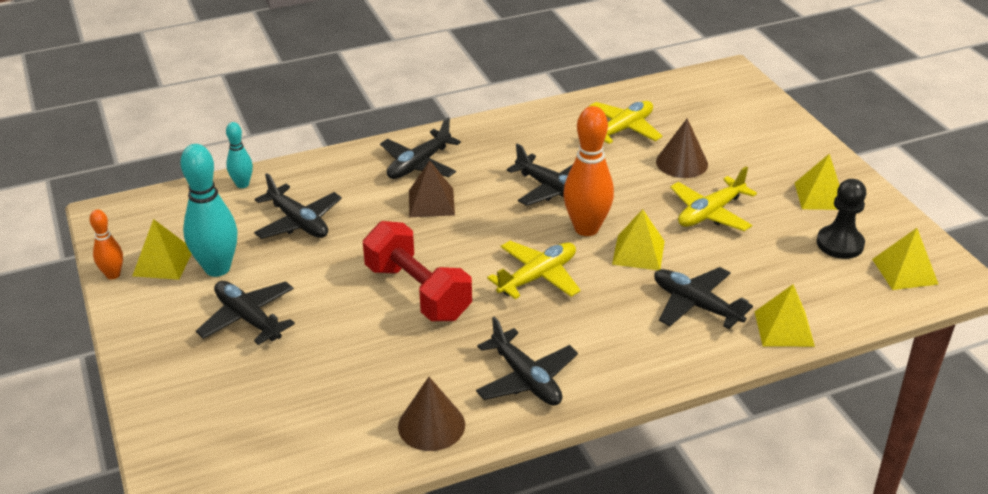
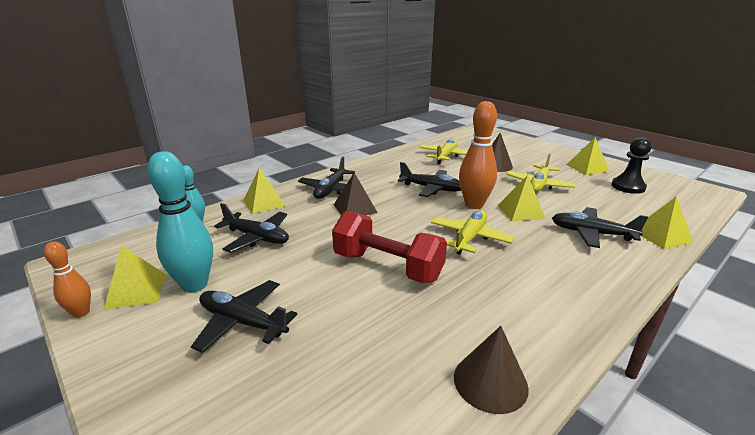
camera: 20 degrees left, 10 degrees down
black plane [476,316,578,406] -> none
yellow pyramid [872,228,939,290] -> yellow pyramid moved to [243,168,286,214]

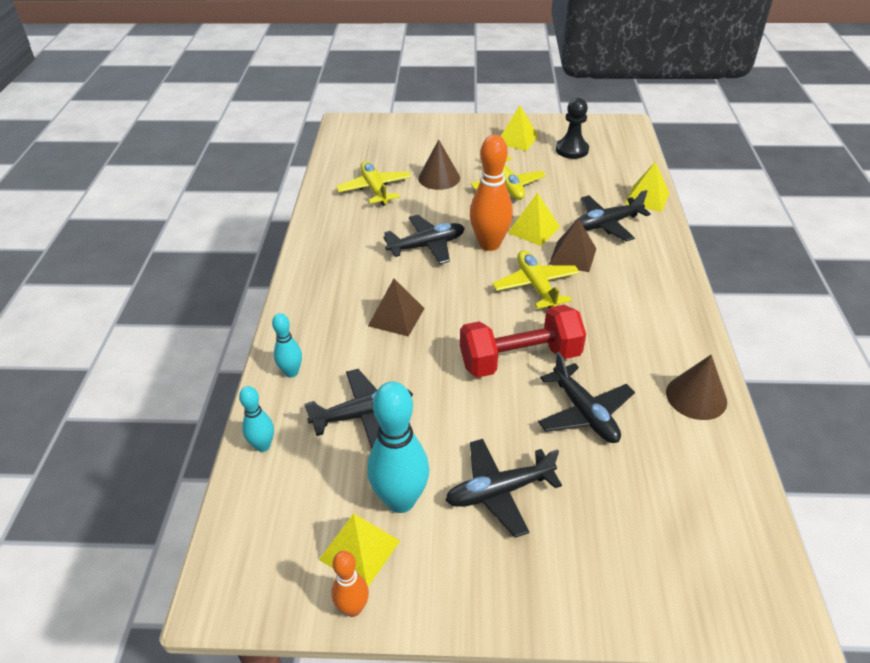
camera: 45 degrees left, 15 degrees up
yellow pyramid [243,168,286,214] -> turquoise bowling pin [272,313,302,377]
black plane [298,157,355,199] -> black plane moved to [538,352,635,443]
none -> brown pyramid [549,218,596,272]

